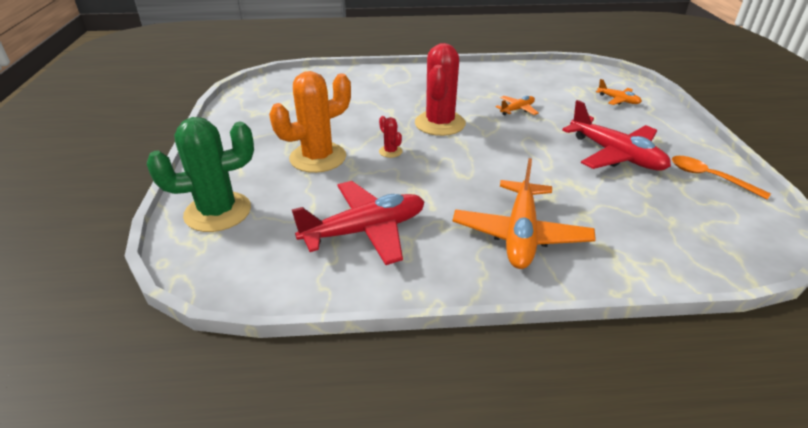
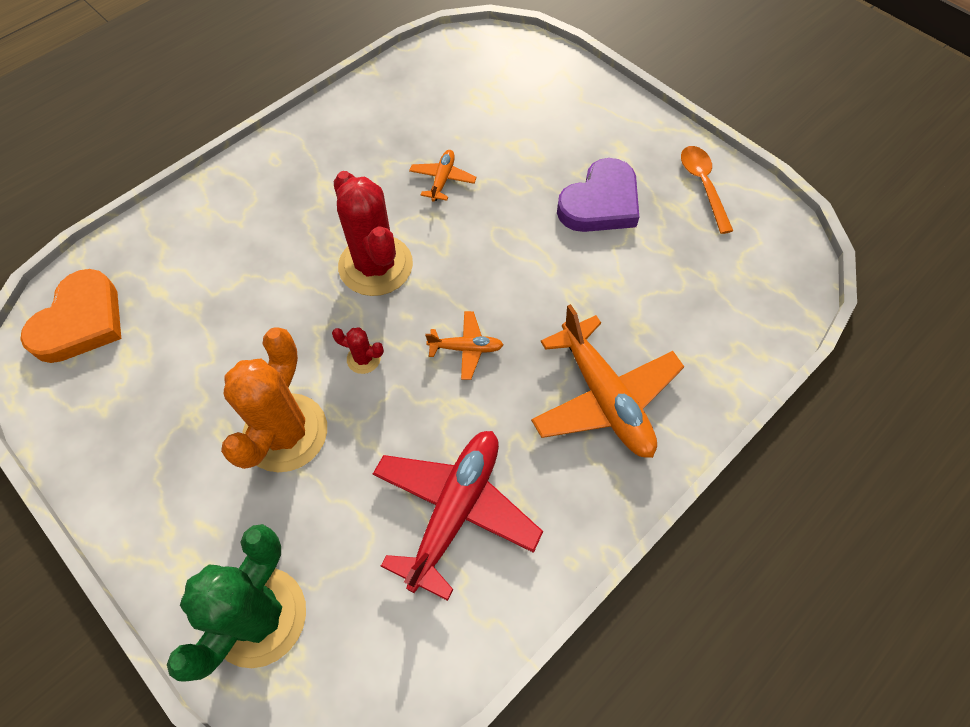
camera: 40 degrees left, 25 degrees up
red plane [562,100,671,171] -> purple heart [557,158,639,232]
orange plane [596,79,642,105] -> orange plane moved to [425,311,503,380]
orange spoon [672,156,771,199] -> orange spoon turned 75 degrees clockwise [681,146,733,234]
none -> orange heart [20,269,121,363]

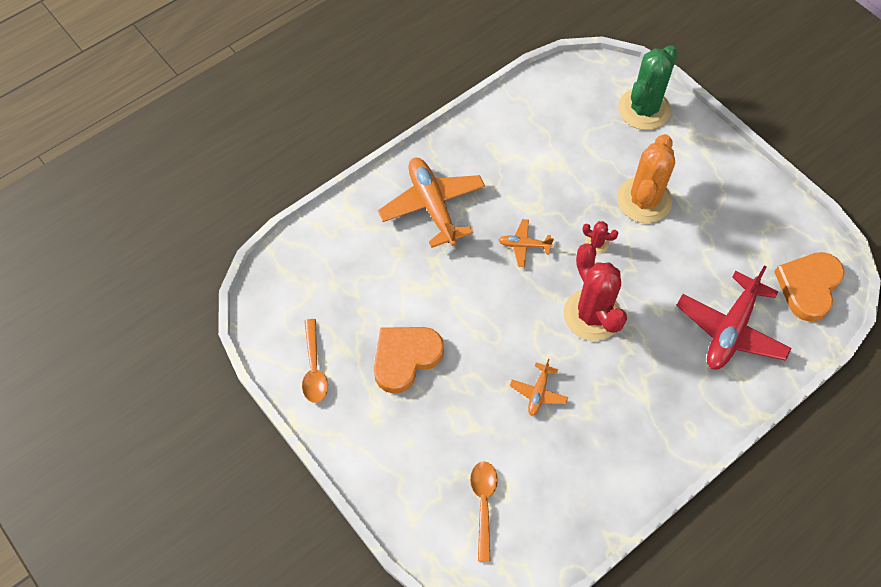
camera: 175 degrees left, 0 degrees up
red plane [373,431,543,601] -> red plane moved to [676,265,792,370]
purple heart [557,158,639,232] -> orange heart [374,327,444,394]
none -> orange spoon [470,461,498,562]

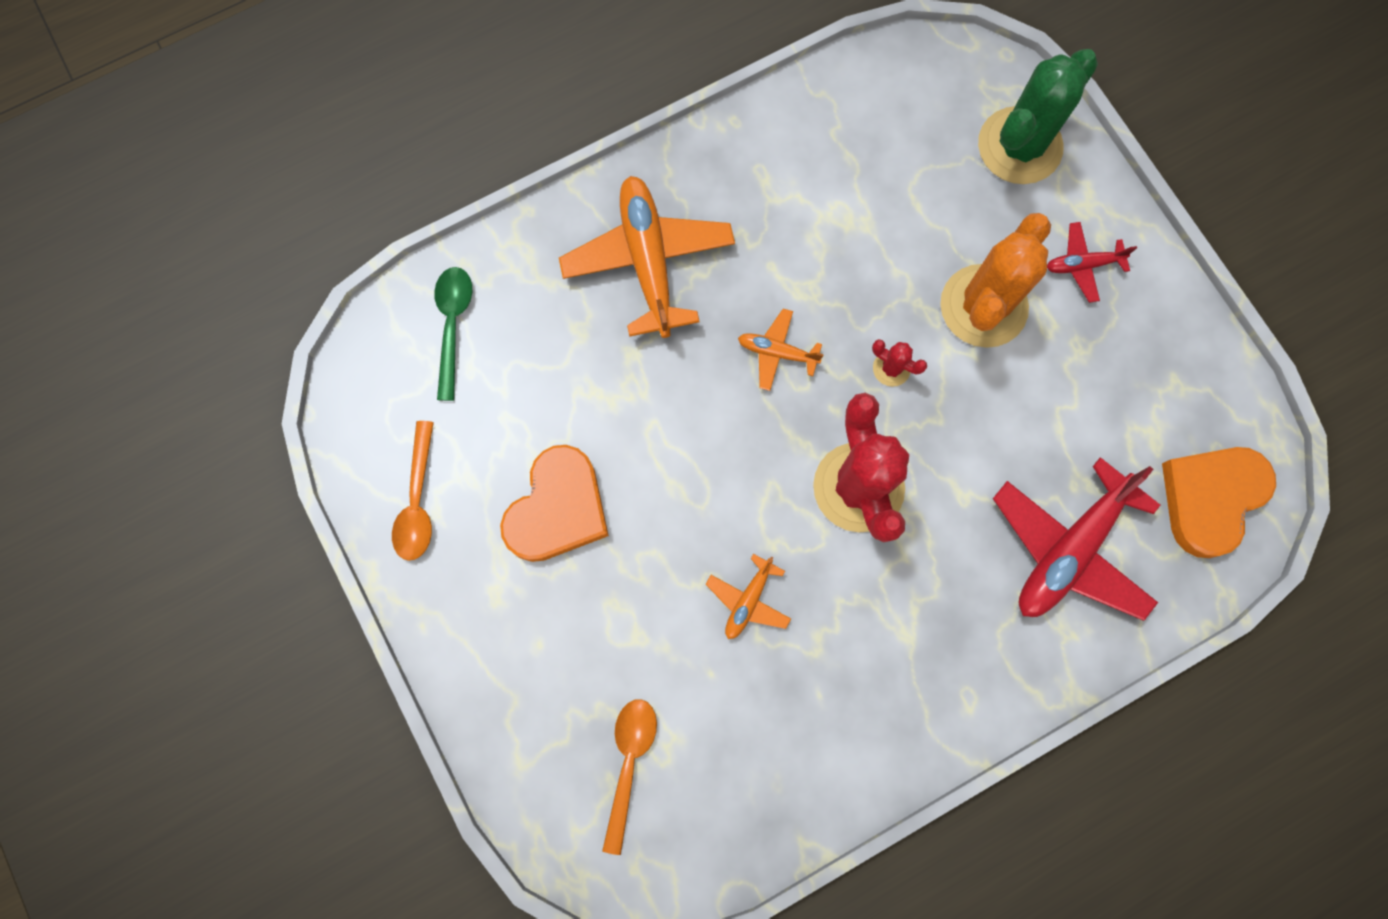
camera: 10 degrees right, 15 degrees up
orange heart [374,327,444,394] -> orange heart turned 150 degrees clockwise [500,445,609,562]
none -> green spoon [434,267,472,401]
none -> red plane [1047,222,1137,303]

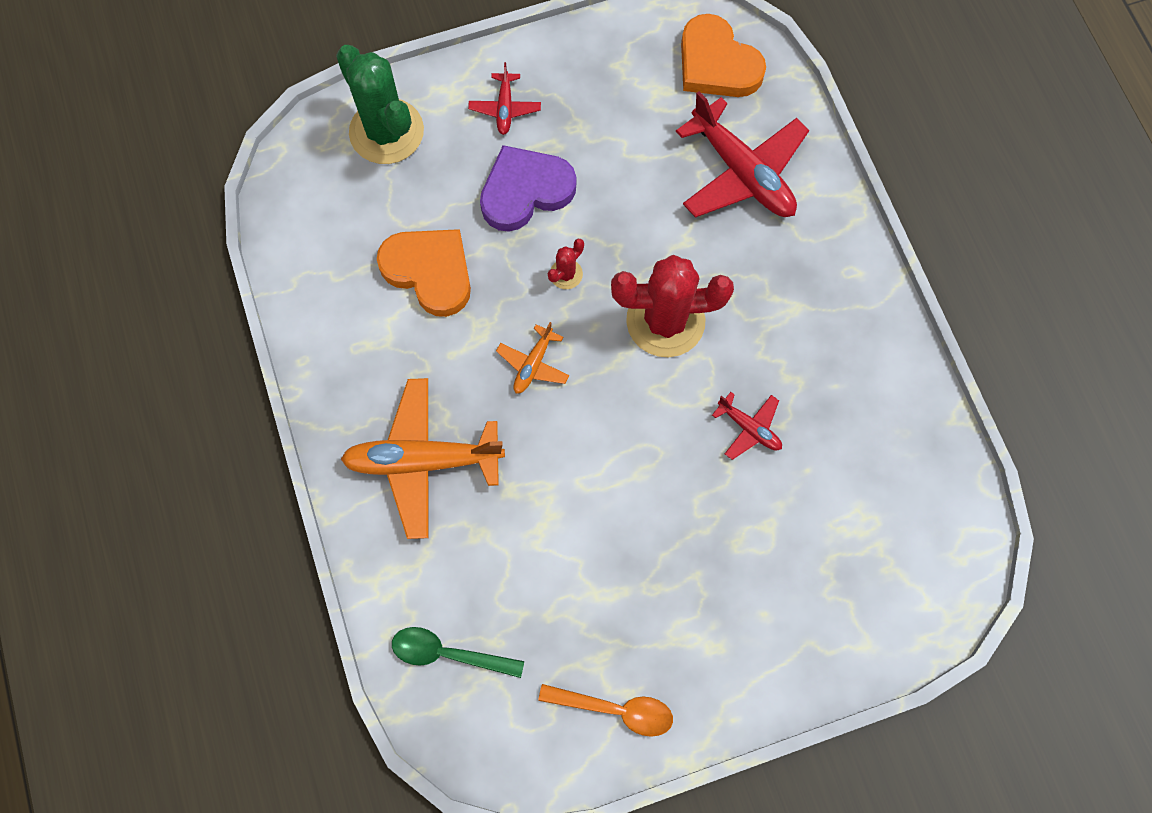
camera: 80 degrees left, 5 degrees down
orange heart [500,445,609,562] -> orange heart moved to [377,229,471,317]
orange spoon [602,699,657,855] -> none
orange plane [705,554,791,639] -> red plane [712,392,782,460]
orange cactus [940,213,1051,348] -> purple heart [480,145,576,232]

